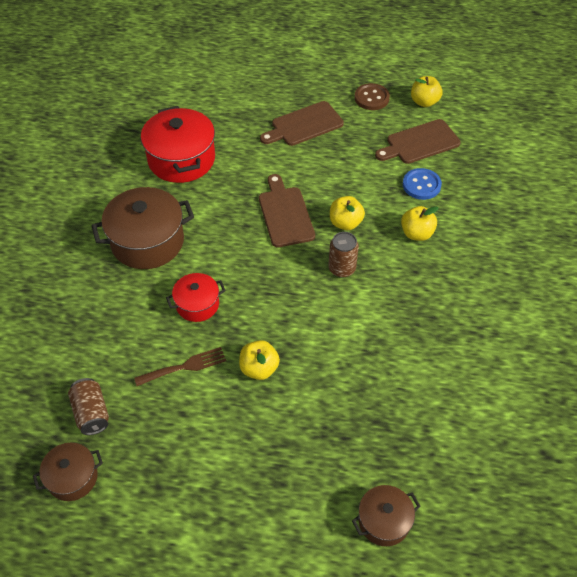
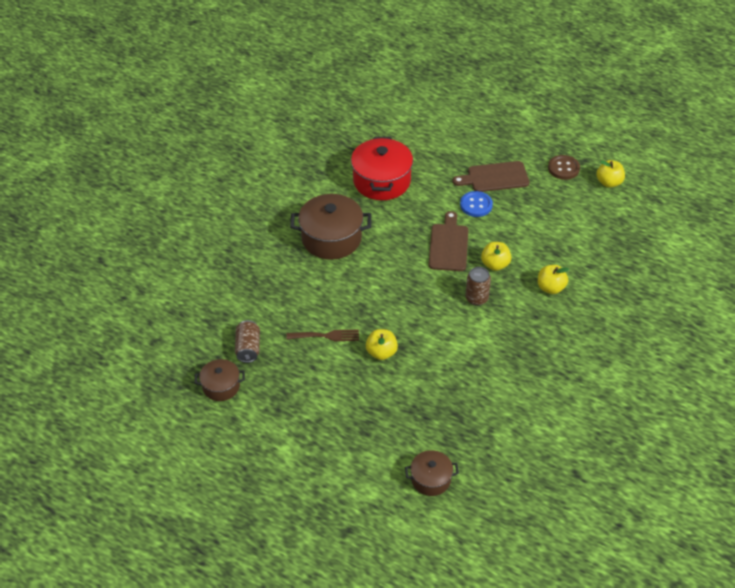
camera: 20 degrees right, 5 degrees down
red pot [166,273,226,322] -> none
brown cutting board [375,119,461,164] -> none
blue button [403,168,442,200] -> blue button moved to [460,191,493,217]

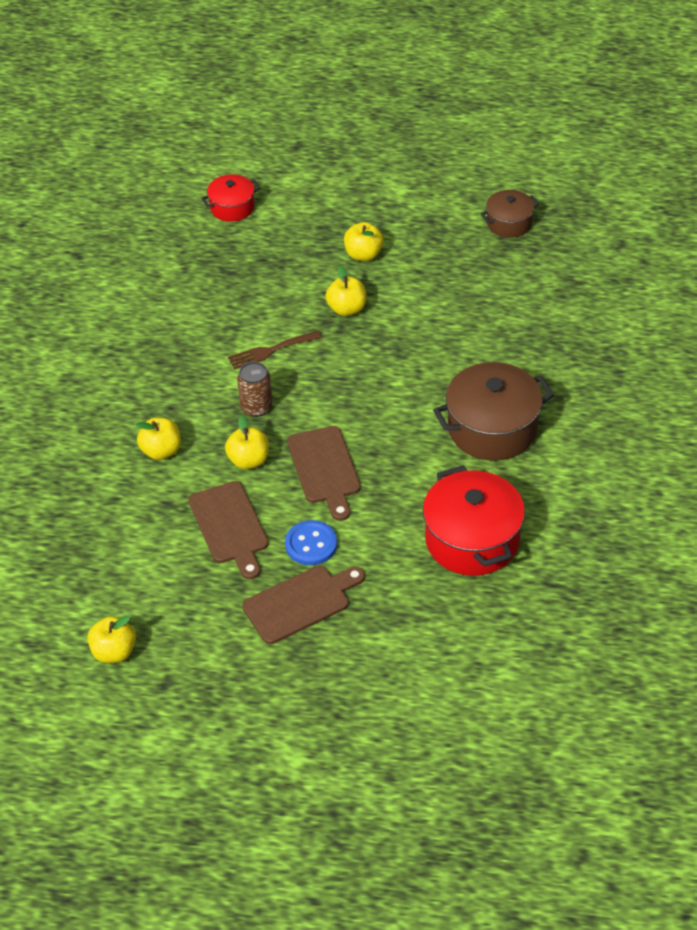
camera: 160 degrees right, 0 degrees up
brown can [235,320,260,363] -> none
brown fork [286,330,359,341] -> brown fork moved to [228,331,322,370]
brown pot [405,450,459,496] -> red pot [201,174,260,222]
brown button [548,155,580,180] -> none
none -> brown cutting board [189,481,268,579]
none -> yellow apple [344,222,384,261]

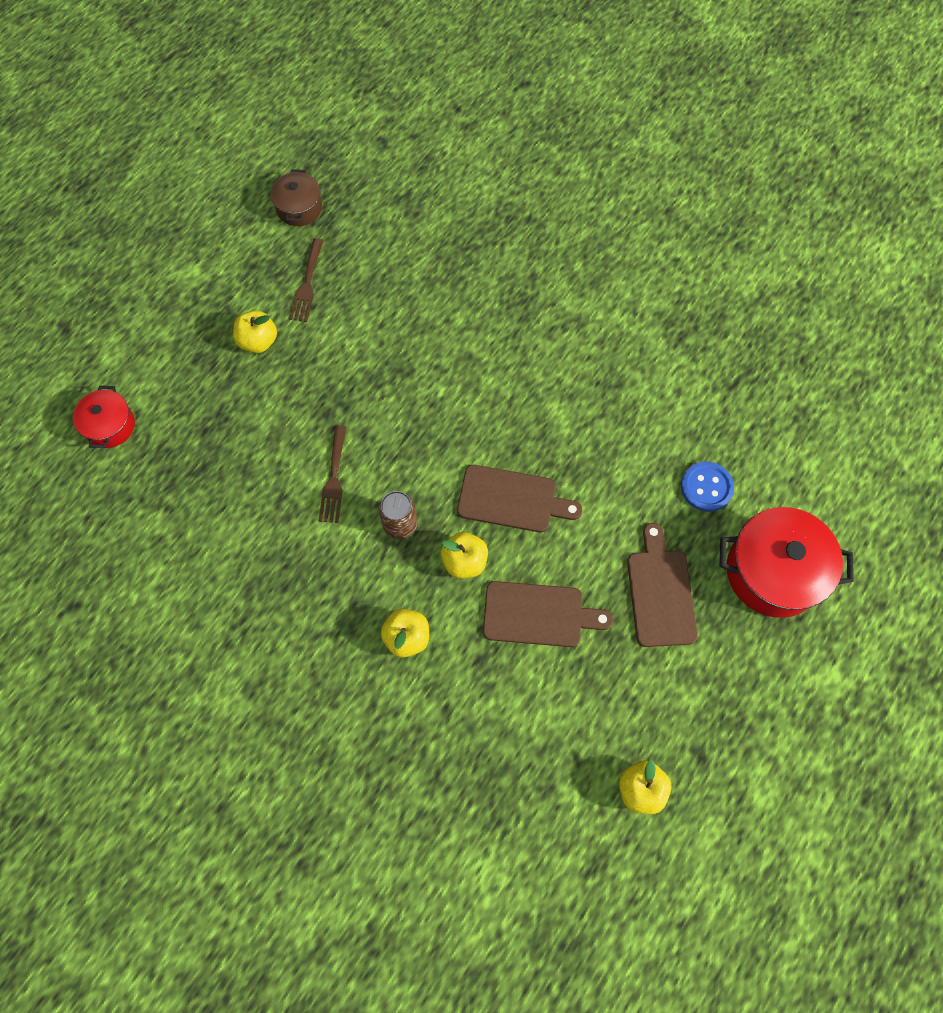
camera: 65 degrees left, 20 degrees up
blue button [285,520,337,565] -> blue button moved to [681,462,734,512]
yellow apple [325,266,366,316] -> none
red pot [423,465,525,576] -> red pot moved to [719,507,854,618]
brown pot [433,362,554,461] -> none
none -> brown fork [289,238,324,322]

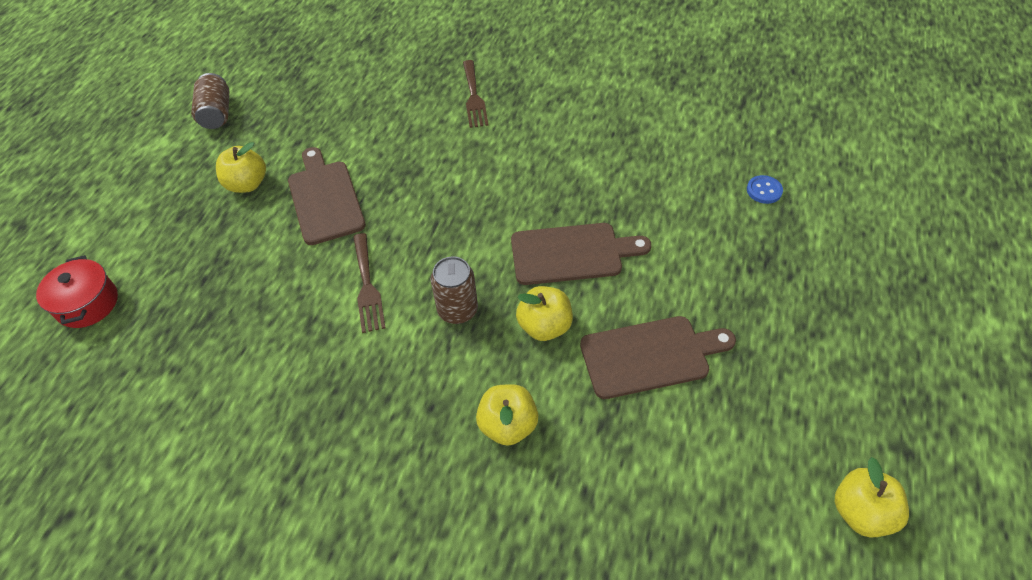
camera: 15 degrees left, 15 degrees down
brown pot [270,170,322,226] -> none
brown fork [289,238,324,322] -> brown fork moved to [463,60,489,128]
brown cutting board [627,523,698,647] -> brown cutting board moved to [288,147,366,245]
blue button [681,462,734,512] -> blue button [747,175,783,204], size x0.62
red pot [719,507,854,618] -> none
none -> brown can [191,73,229,129]

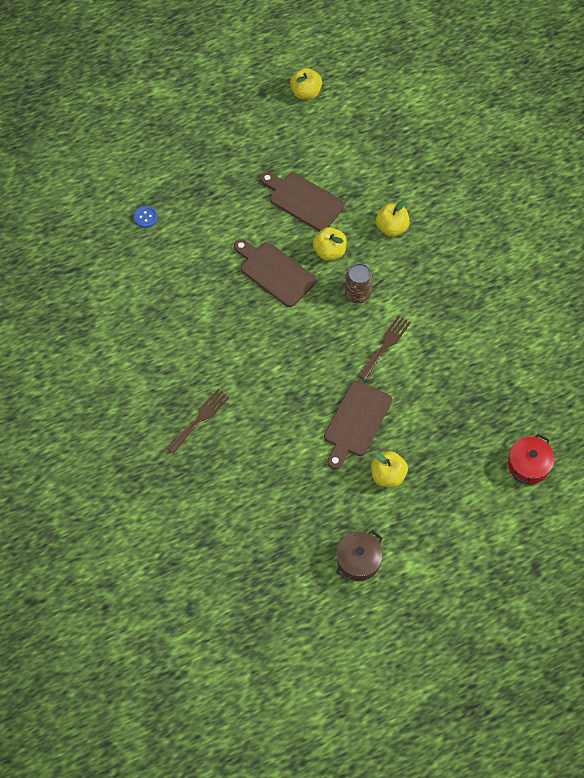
camera: 135 degrees left, 10 degrees up
brown can [191,73,229,129] -> brown pot [336,530,383,581]

